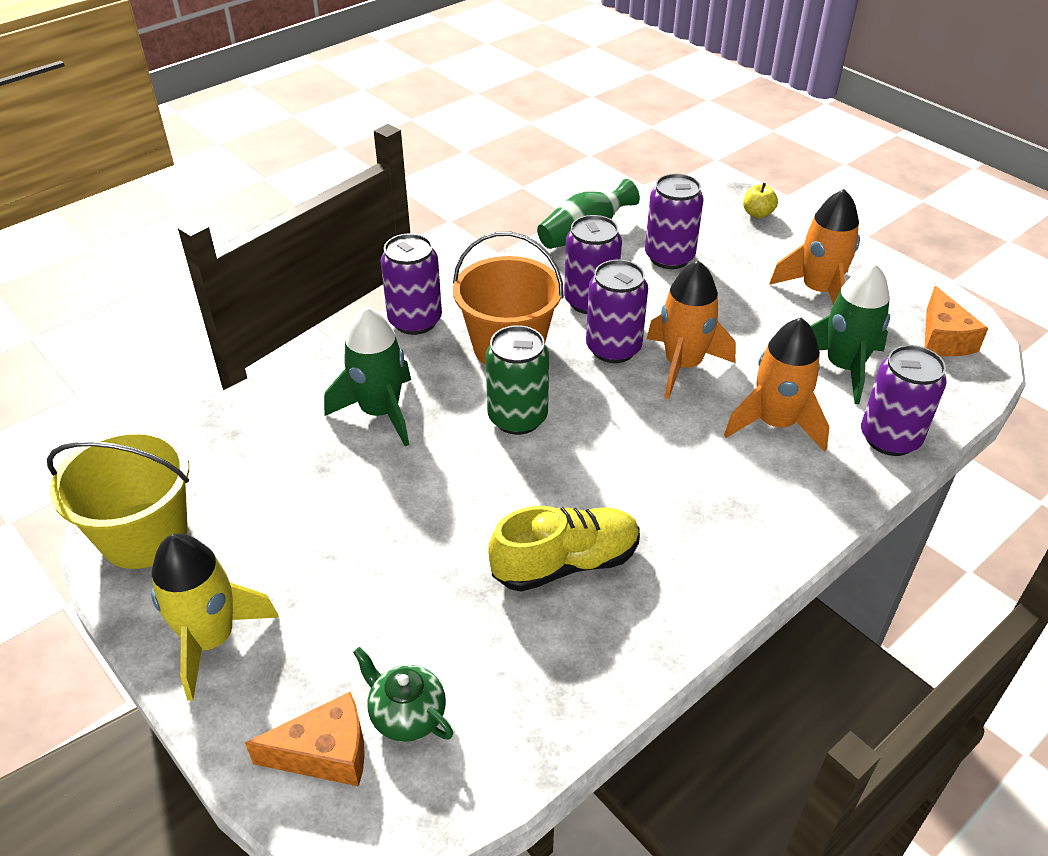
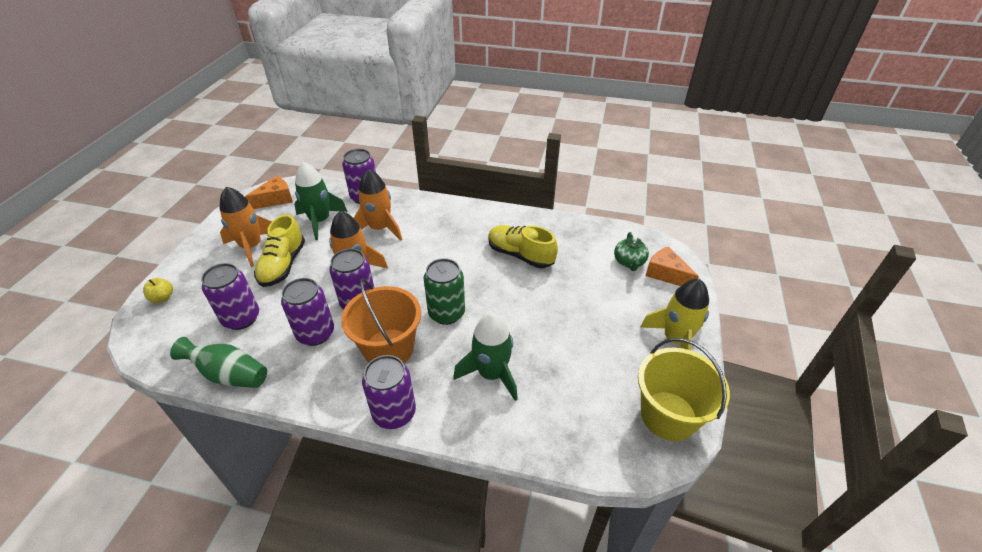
camera: 125 degrees left, 0 degrees up
none -> yellow shoe [254,214,305,287]

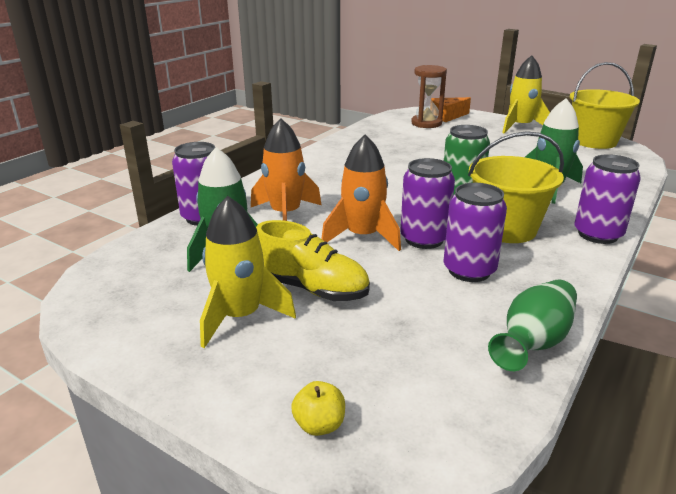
camera: 70 degrees left, 15 degrees down
purple can [201,263,259,330] -> none
orange rocket [219,187,272,267] -> yellow rocket [200,196,296,348]
orange cheese [245,176,293,209] -> none
orange bucket [341,278,421,364] -> yellow bucket [468,131,564,243]
yellow shoe [488,225,558,268] -> none
green teapot [614,232,649,271] -> brown hourglass [411,65,447,128]

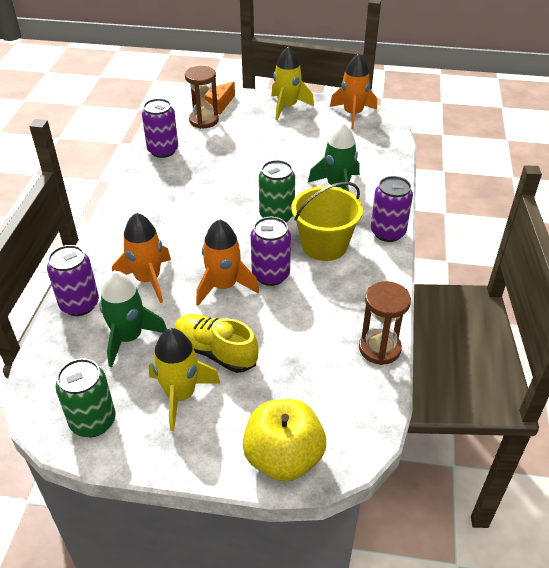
camera: 25 degrees left, 15 degrees up
yellow shoe [256,220,370,301] -> yellow shoe turned 150 degrees counterclockwise [174,314,258,373]
yellow apple [291,381,345,436] -> yellow apple [243,399,326,482], size x2.35
purple can [443,183,507,282] -> purple can moved to [142,98,178,158]
green vase [488,280,577,371] -> brown hourglass [359,281,411,365]
yellow bucket [570,62,640,149] -> orange rocket [330,53,377,130]
none -> green can [56,358,115,437]

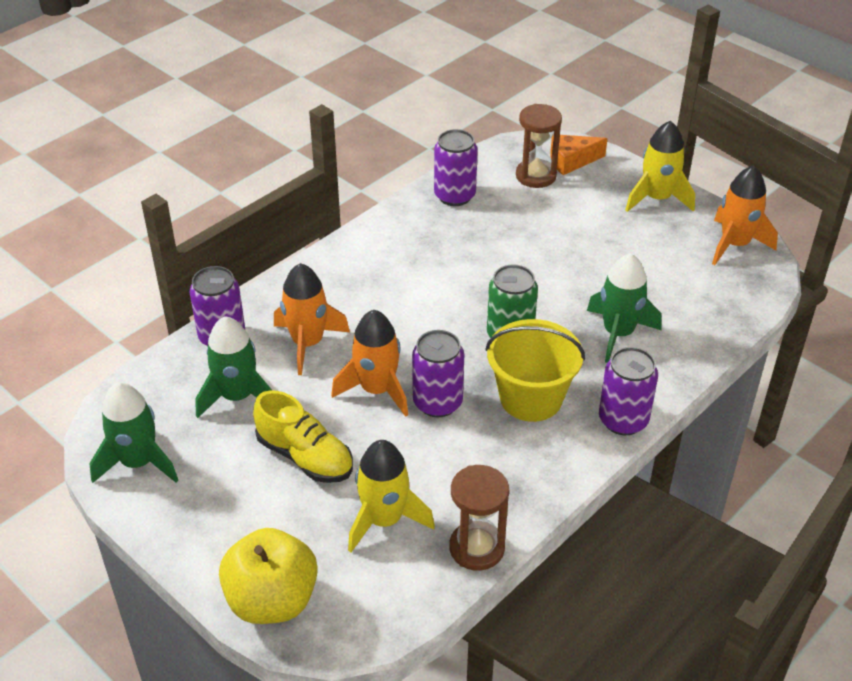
camera: 35 degrees right, 0 degrees up
green can [56,358,115,437] -> green rocket [89,382,178,483]
yellow rocket [149,328,220,431] -> yellow rocket moved to [348,440,435,552]
yellow shoe [174,314,258,373] -> yellow shoe turned 150 degrees clockwise [253,390,353,483]

